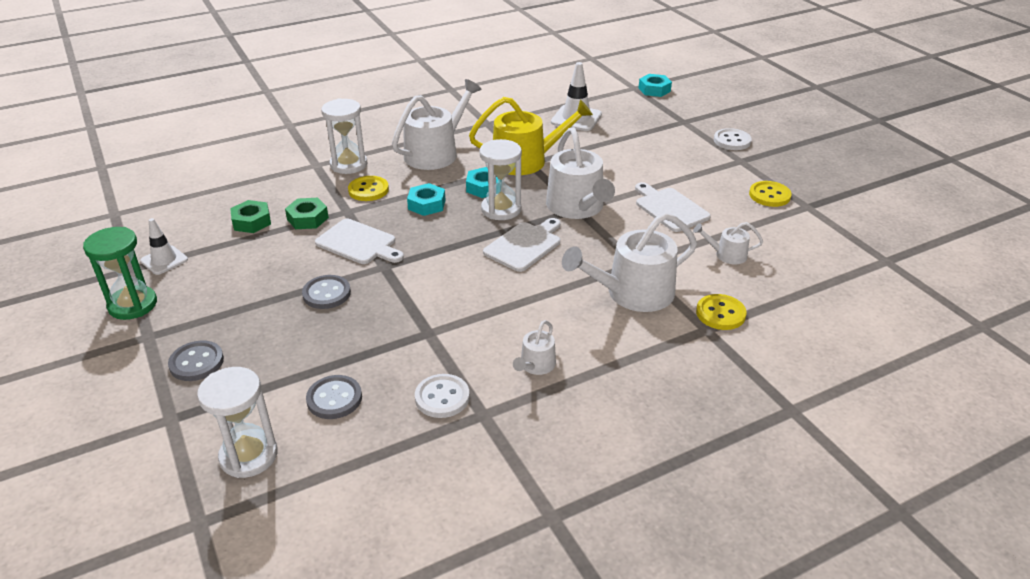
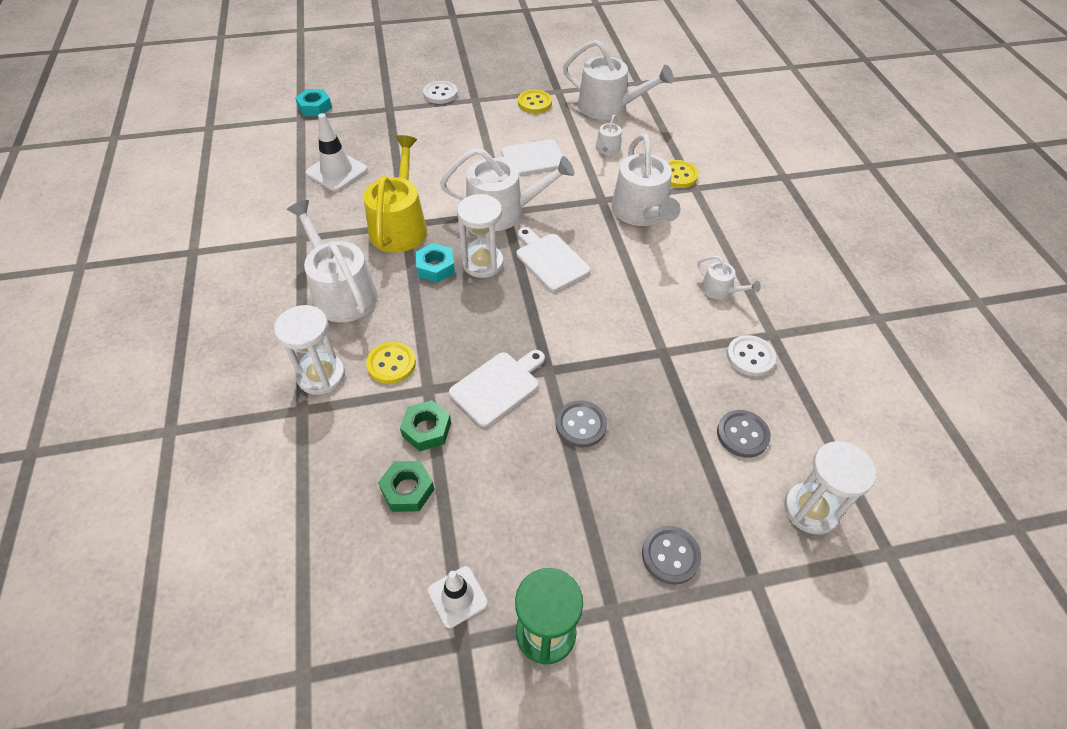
camera: 75 degrees left, 15 degrees up
turquoise nut [407,183,445,216] -> none
none -> white watering can [563,40,674,120]

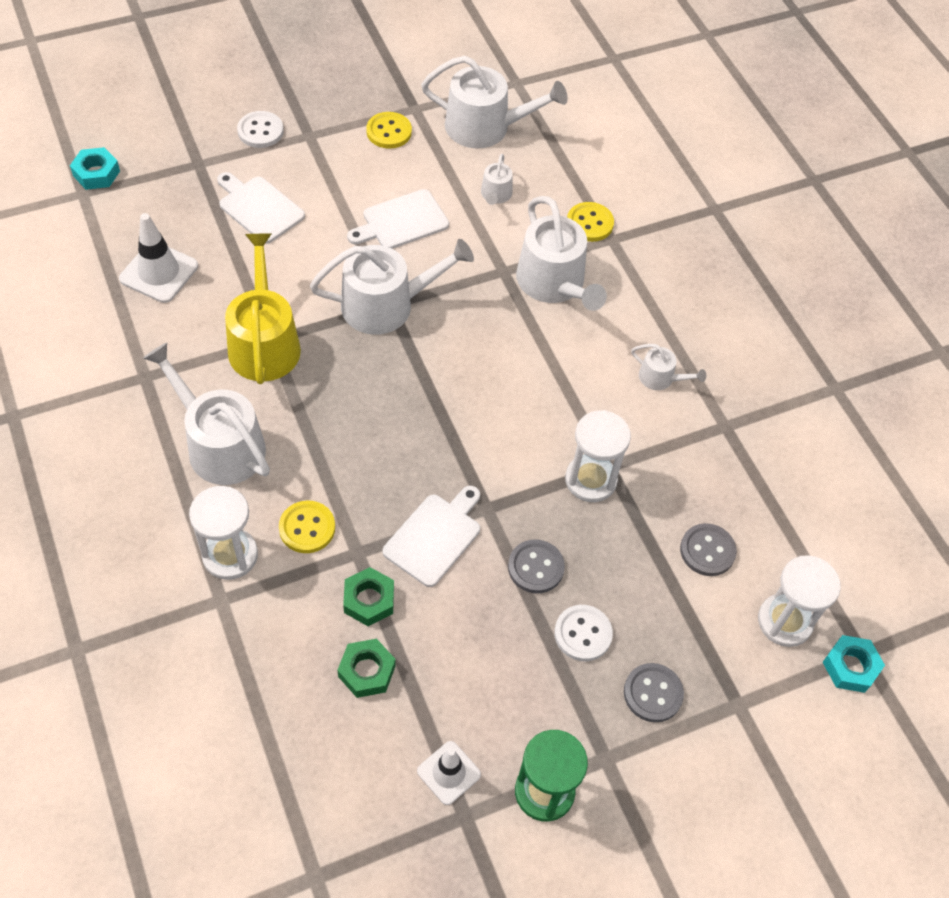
camera: 15 degrees left, 5 degrees up
turquoise nut [415,243,455,283] -> turquoise nut moved to [823,635,885,693]
white hourglass [457,194,504,278] -> white hourglass moved to [565,410,631,502]
white cutting board [517,227,591,291] -> white cutting board moved to [217,172,305,244]
white button [727,335,776,376] -> white button moved to [554,605,613,661]

